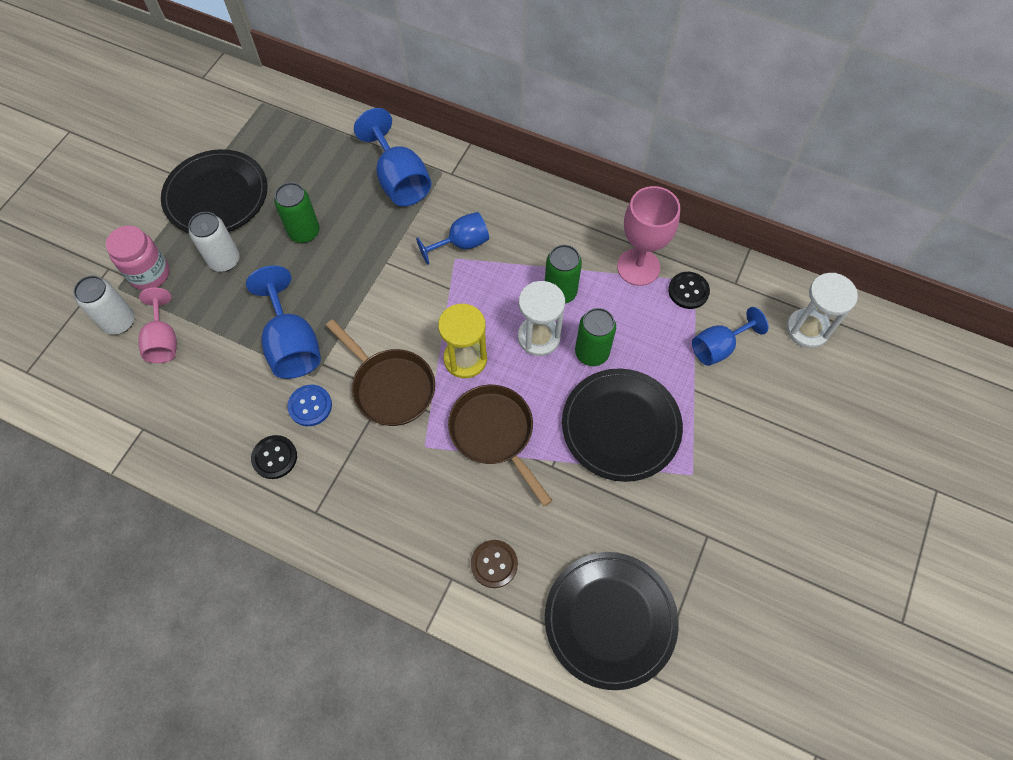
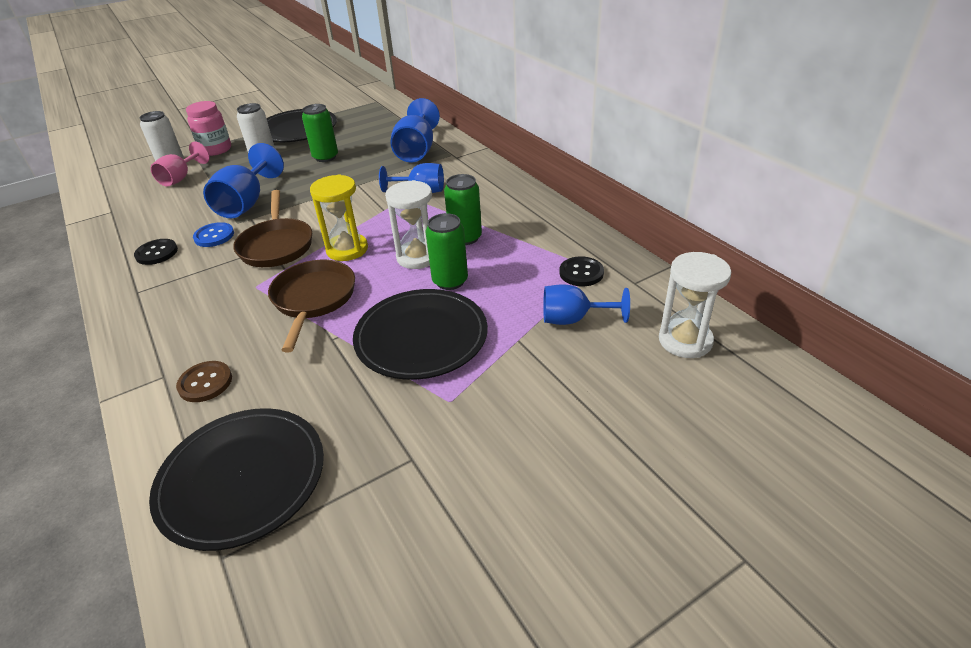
camera: 35 degrees right, 25 degrees down
pink goblet [617,186,680,286] -> none

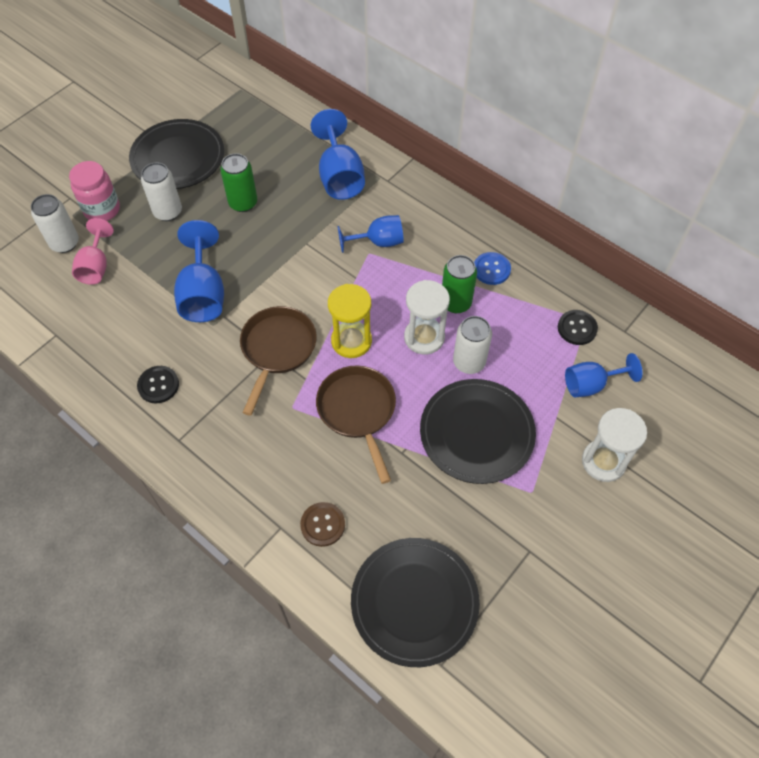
camera: 20 degrees left, 20 degrees up
blue button [193,222,234,247] -> blue button moved to [474,252,511,285]
brown pan [233,190,312,267] -> brown pan turned 135 degrees counterclockwise [240,306,317,416]
green can [426,213,468,290] -> white can [453,316,492,374]
white hourglass [659,252,731,358] -> white hourglass moved to [582,408,647,482]

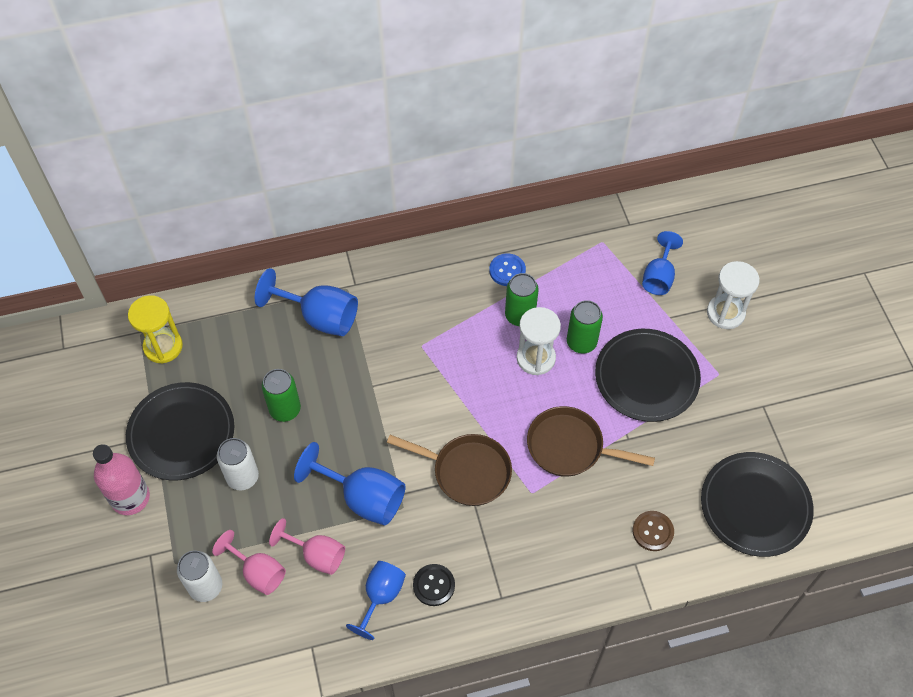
camera: 55 degrees left, 0 degrees up
pink jar [69,161,120,221] -> none
brown pan [240,306,317,416] -> brown pan turned 150 degrees clockwise [387,434,512,506]
yellow hourglass [328,284,372,358] -> yellow hourglass moved to [128,295,183,364]
blue goblet [338,215,404,253] -> blue goblet moved to [346,561,406,640]
white can [453,316,492,374] -> green can [567,300,603,353]
black button [558,310,598,345] -> none
none -> pink bottle [93,444,150,515]
none -> pink goblet [269,518,345,575]

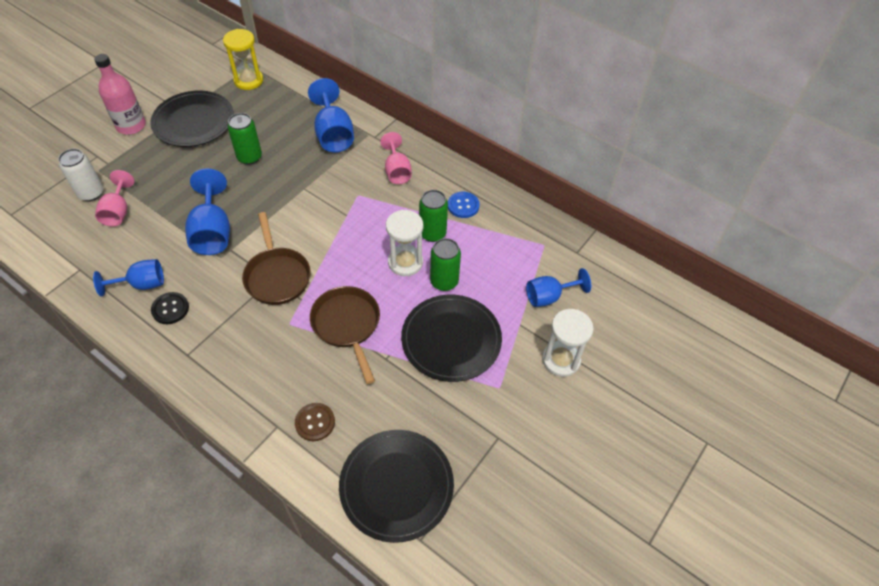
camera: 50 degrees right, 5 degrees down
white can [217,438,259,490] -> none
pink goblet [269,518,345,575] -> pink goblet moved to [380,132,412,184]

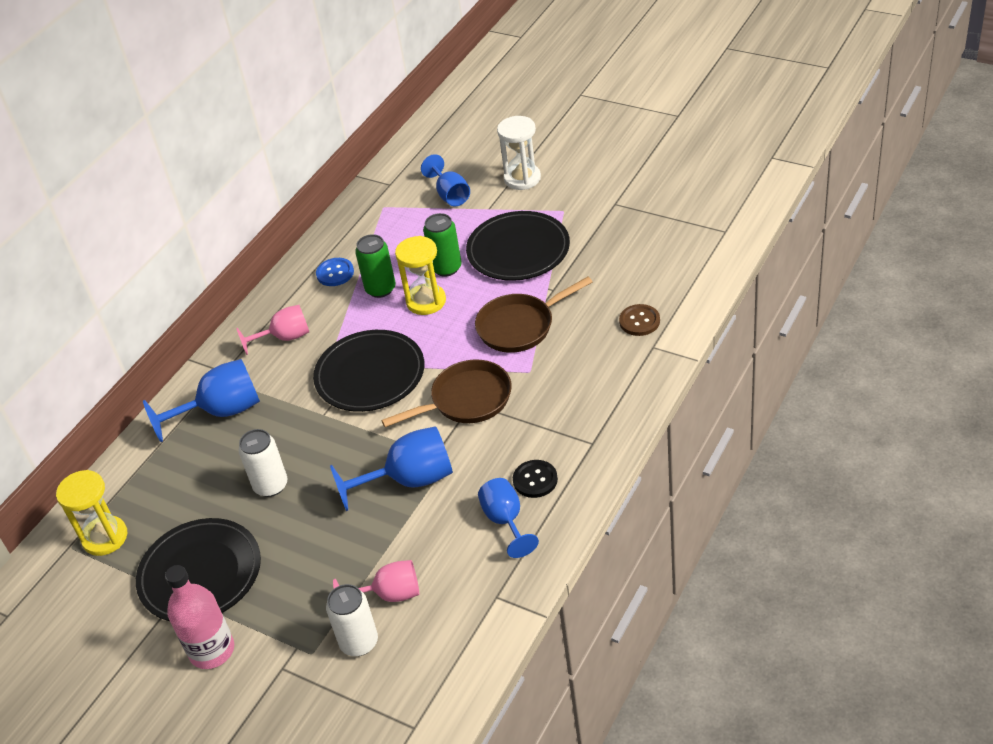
camera: 90 degrees left, 10 degrees down
green can [227,113,262,165] -> white can [238,429,288,497]
black plate [339,430,454,543] -> black plate moved to [313,330,424,412]
white hourglass [386,210,423,276] -> yellow hourglass [395,236,446,315]

